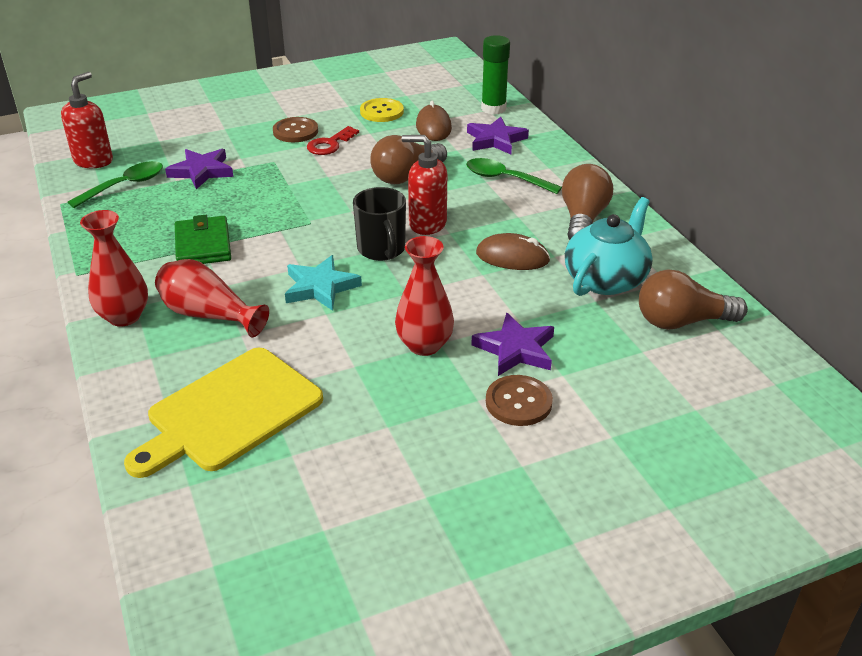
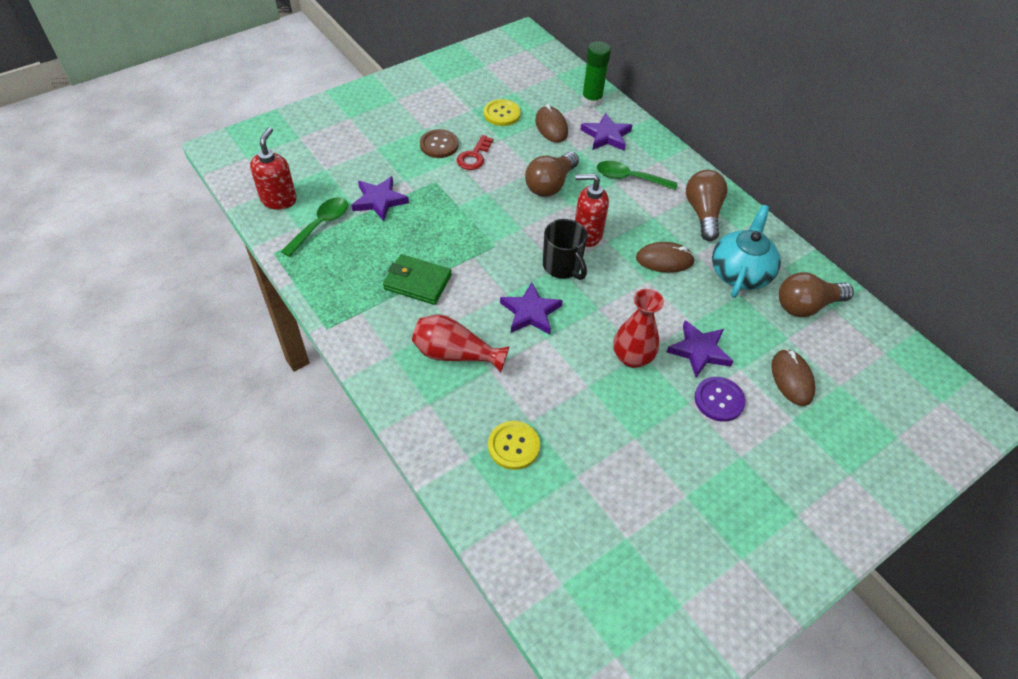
camera: 15 degrees left, 15 degrees up
red vase [80,210,148,327] -> none
yellow cutting board [124,348,323,478] -> yellow button [488,421,540,470]
green wallet [175,215,231,264] -> green wallet turned 45 degrees counterclockwise [383,254,452,305]
turquoise star [285,255,362,311] -> purple star [500,282,563,335]
brown button [486,375,553,426] -> purple button [695,377,745,422]
none -> brown mouse [771,349,815,406]

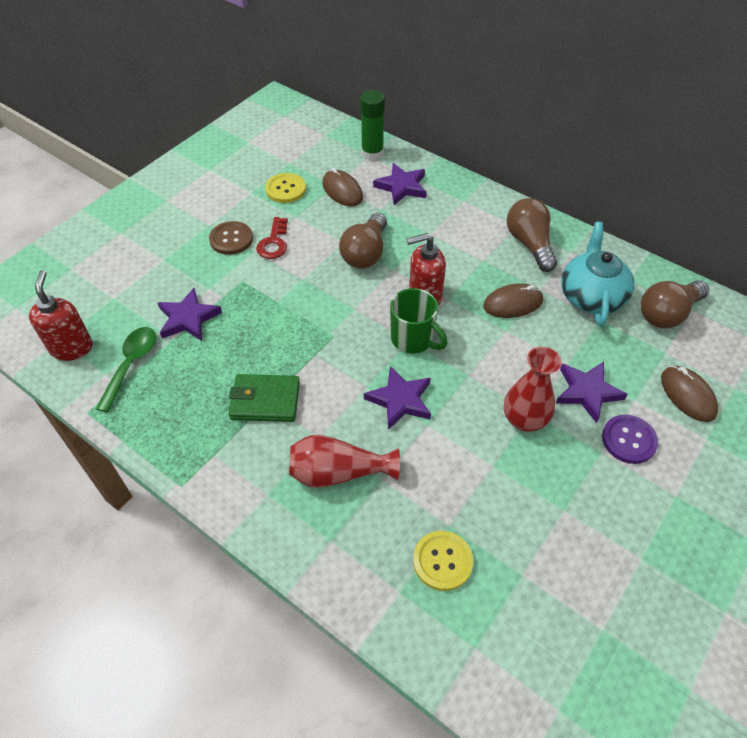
camera: 15 degrees left, 0 degrees up
black mug [543,219,587,280] -> green mug [390,288,447,354]
green spoon [597,161,677,190] -> none

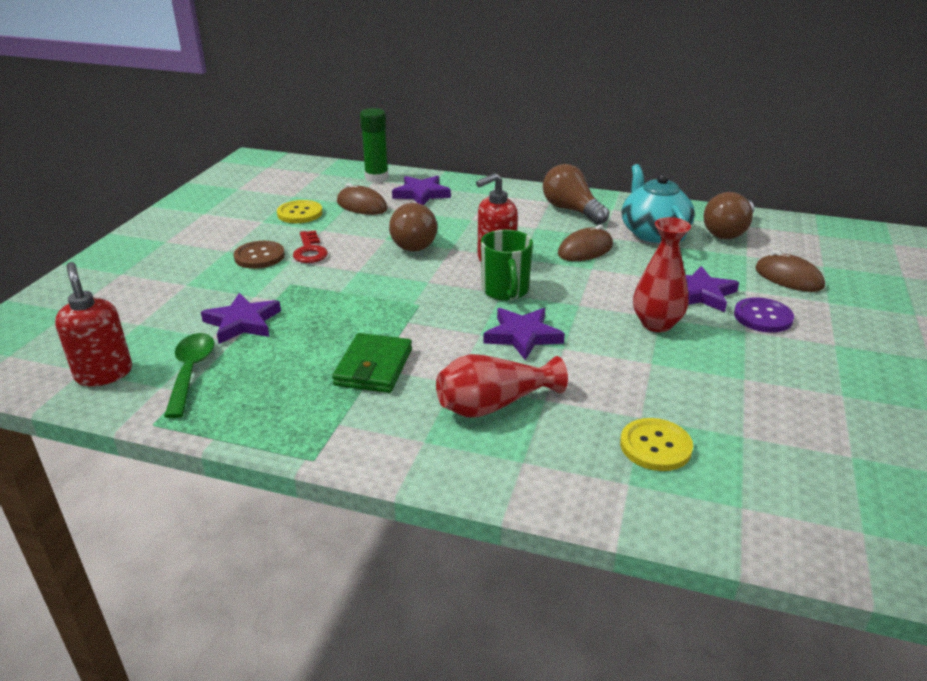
camera: 20 degrees left, 20 degrees down
green wallet [229,374,300,422] -> green wallet turned 60 degrees counterclockwise [332,333,412,393]
green mug [390,288,447,354] -> green mug turned 60 degrees clockwise [481,230,533,301]

